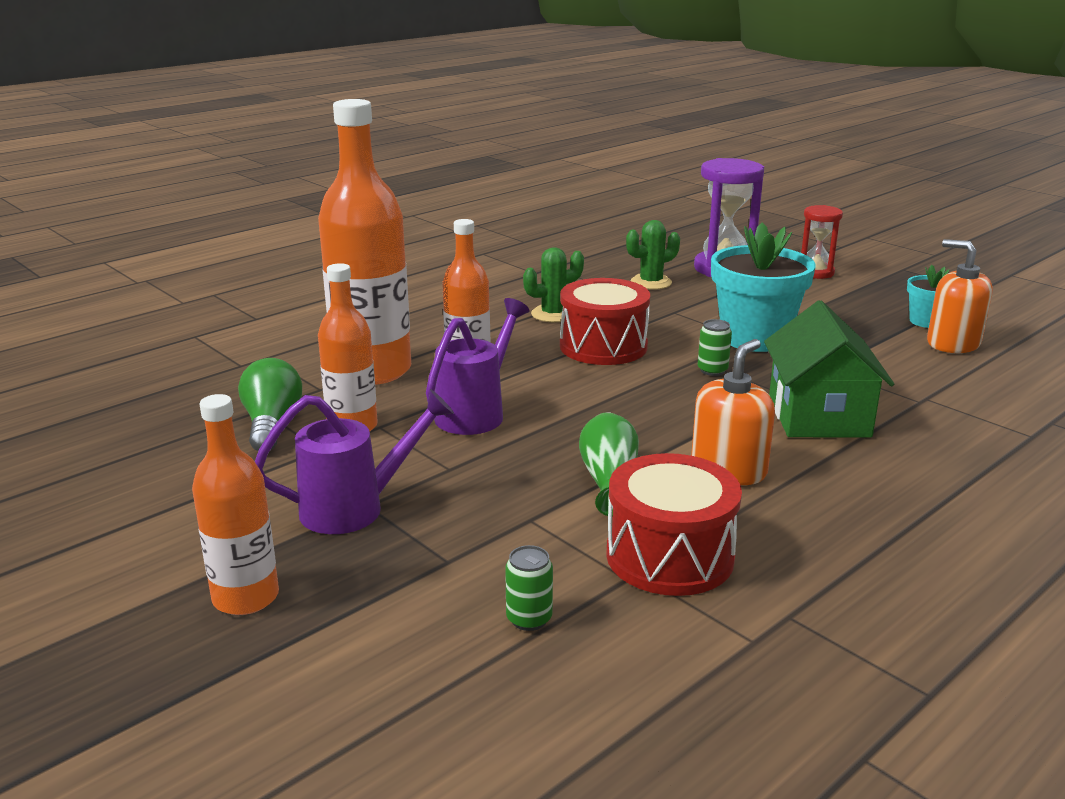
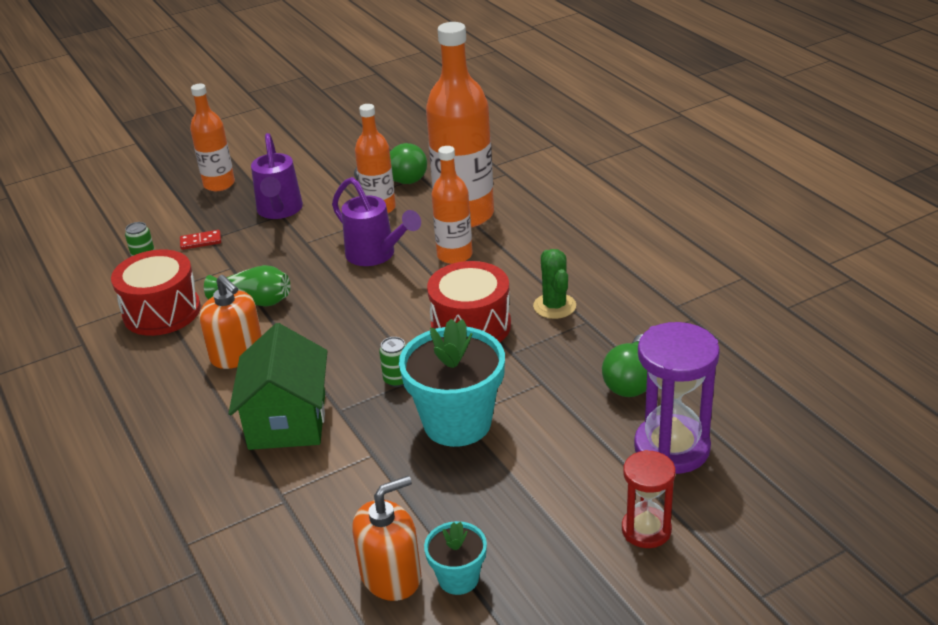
camera: 105 degrees right, 10 degrees up
green cactus [626,220,680,290] -> green light bulb [602,334,647,397]
green house [764,300,894,438] -> green house turned 75 degrees clockwise [228,323,327,450]
none -> red domino [180,230,221,250]

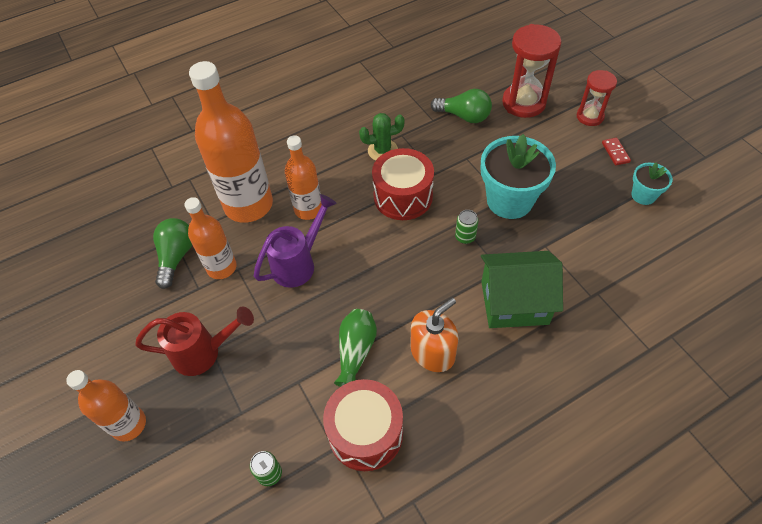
camera: 90 degrees left, 20 degrees up
red domino [180,230,221,250] -> red domino moved to [602,138,631,165]
purple watering can [251,133,303,219] -> red watering can [135,307,254,376]
orange soap dispenser [352,476,421,601] -> none
purple hourglass [634,322,720,474] -> red hourglass [502,24,561,118]

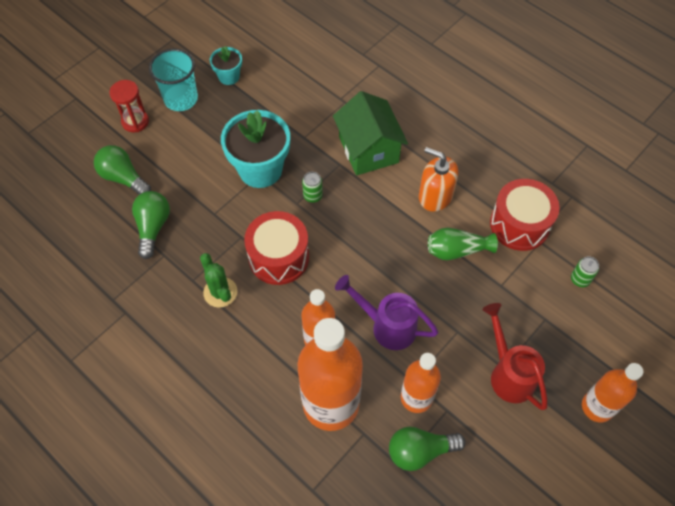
camera: 110 degrees left, 5 degrees up
red hourglass [502,24,561,118] -> green light bulb [94,145,151,195]
red domino [602,138,631,165] -> turquoise cup [149,48,198,111]

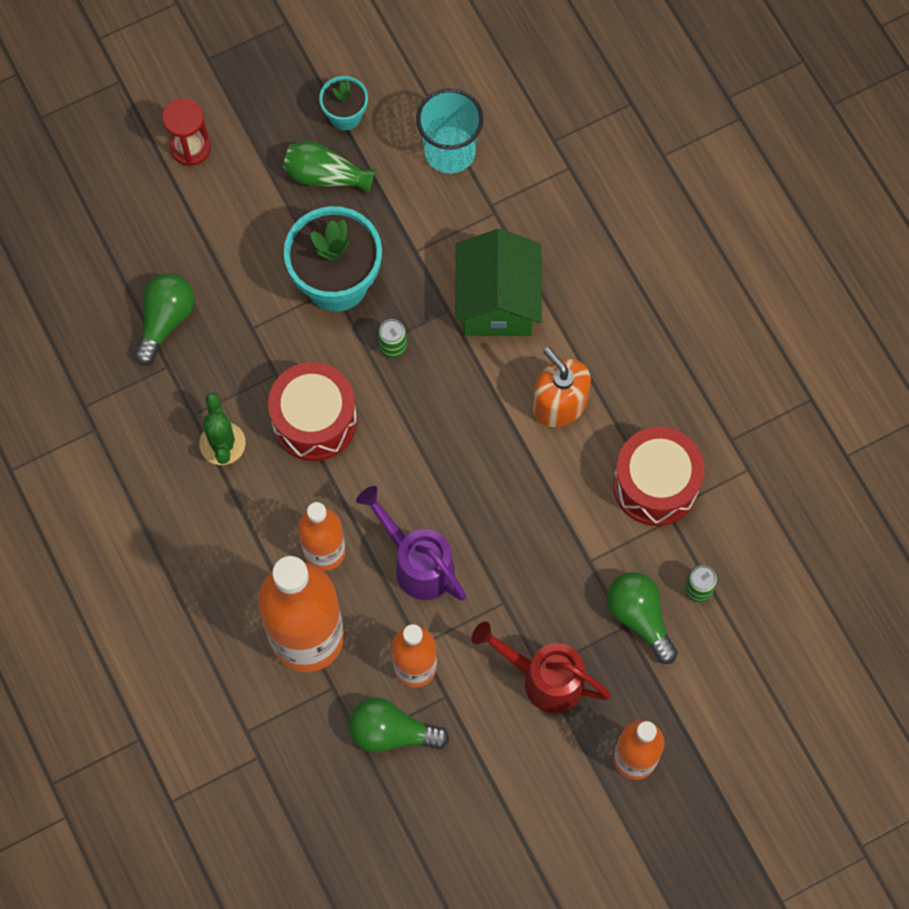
camera: 20 degrees right, 10 degrees up
green light bulb [94,145,151,195] -> green light bulb moved to [606,572,678,664]
turquoise cup [149,48,198,111] -> turquoise cup moved to [416,88,484,174]
green vase [428,228,498,260] -> green vase moved to [283,141,376,194]
red watering can [482,303,548,410] -> red watering can turned 60 degrees counterclockwise [472,621,611,713]

